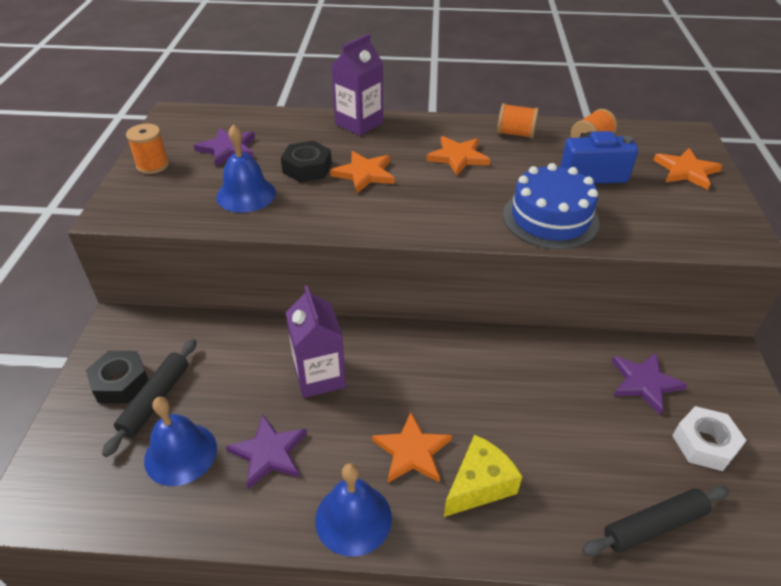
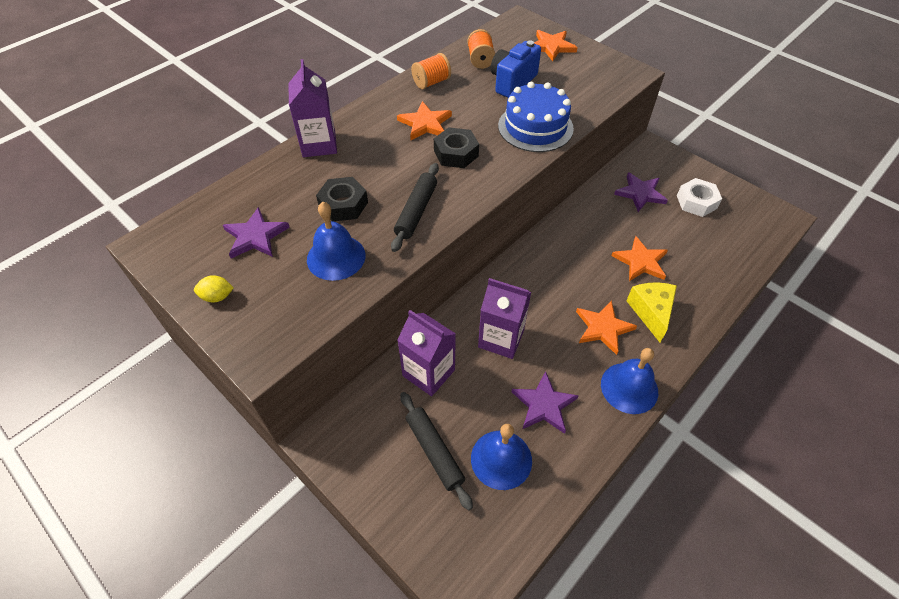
camera: 50 degrees left, 10 degrees up
black nut [86,351,148,403] -> black nut moved to [434,127,479,168]
orange spool [126,124,169,174] -> yellow lemon [194,275,234,303]
orange star [330,151,395,193] -> orange star moved to [611,236,668,281]
black rolling pin [582,486,730,556] -> black rolling pin moved to [391,163,439,252]
none -> purple carton [397,310,456,396]

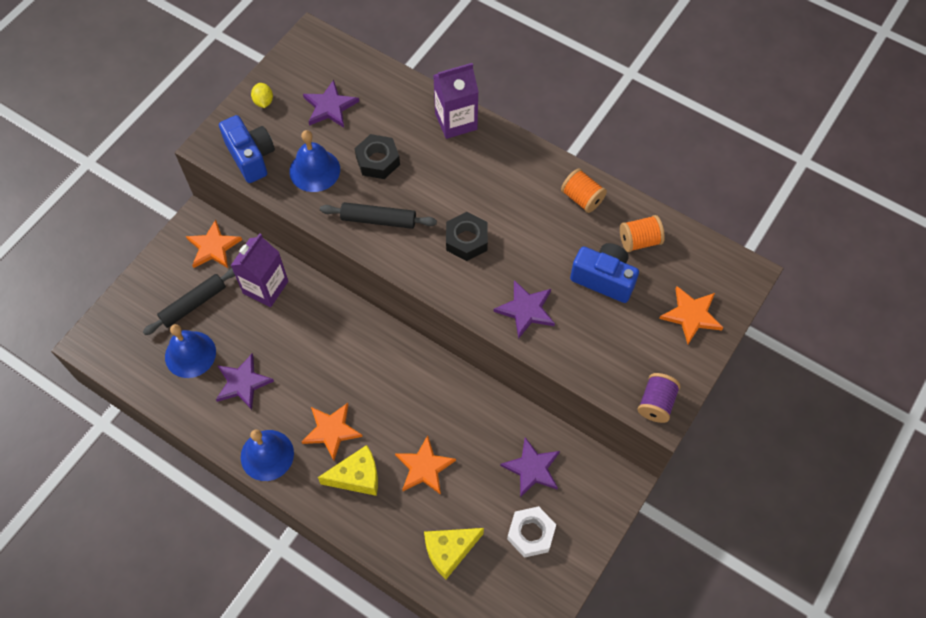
camera: 80 degrees right, 10 degrees up
orange star [397,101,452,140] -> orange star moved to [186,219,242,268]
purple carton [478,278,531,359] -> none
blue cake [498,82,574,152] -> purple star [493,280,555,339]
none -> blue camera [219,115,275,183]
none -> yellow cheese [424,528,484,580]
none -> purple spool [638,373,681,423]

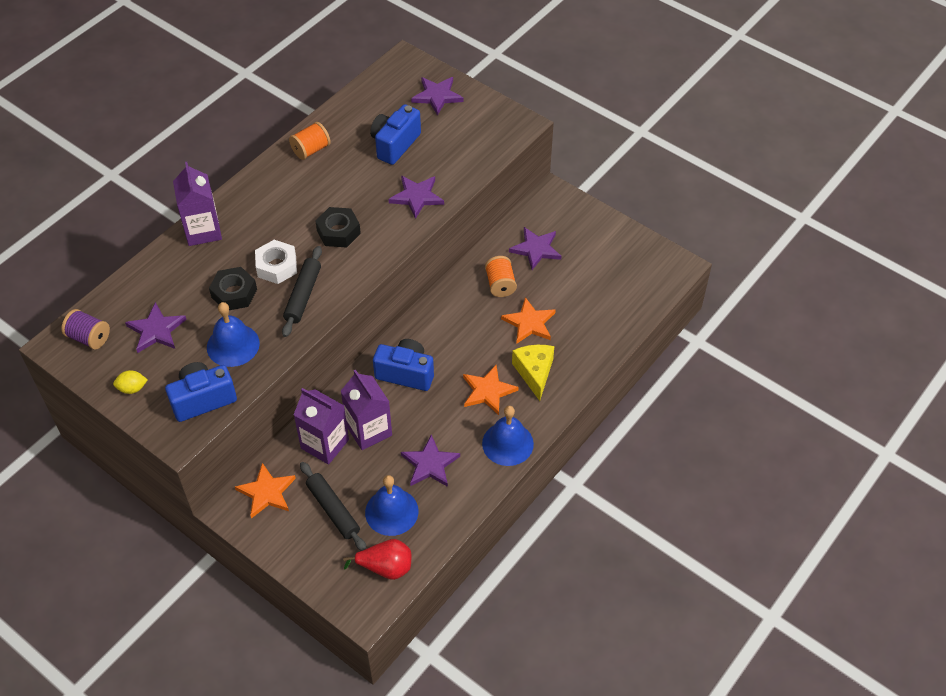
camera: 85 degrees left, 10 degrees down
yellow cheese [424,528,484,580] -> none
white nut [507,506,556,558] -> white nut moved to [255,240,297,284]
orange spool [620,215,665,252] -> orange spool moved to [485,256,517,297]
purple spool [638,373,681,423] -> purple spool moved to [61,309,110,350]
orange star [659,286,723,344] -> purple star [411,77,463,116]
none -> purple carton [341,370,392,450]
none -> red pear [343,539,411,580]
none -> blue camera [373,339,434,391]

